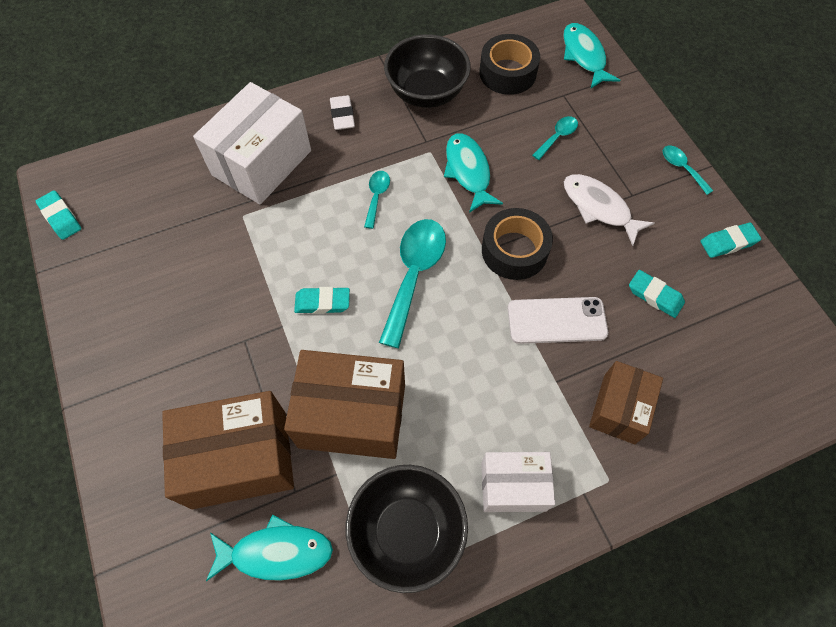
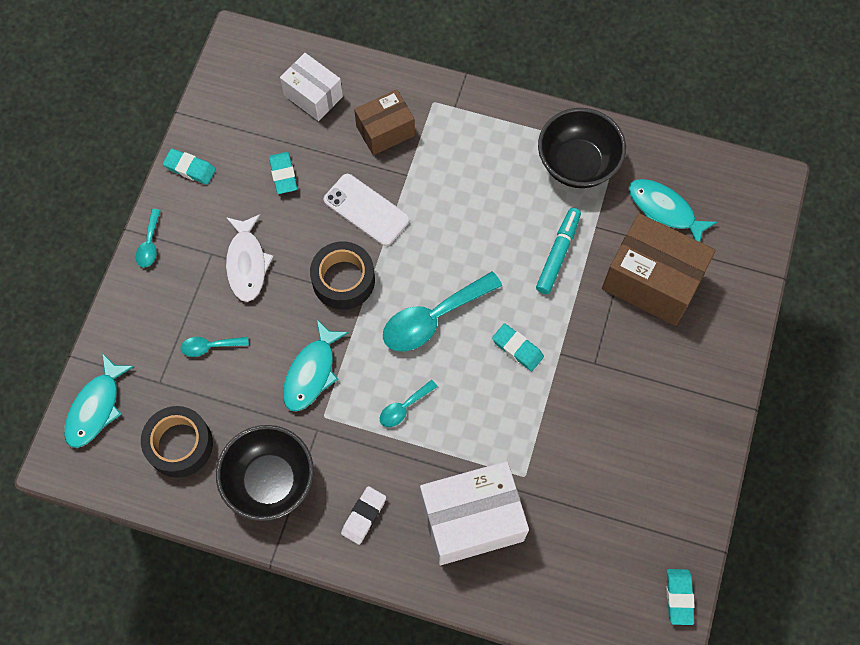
camera: 140 degrees left, 5 degrees up
brown box [284,350,405,459] -> turquoise marker [536,208,581,294]
white box [481,452,555,512] -> white box moved to [280,53,343,121]

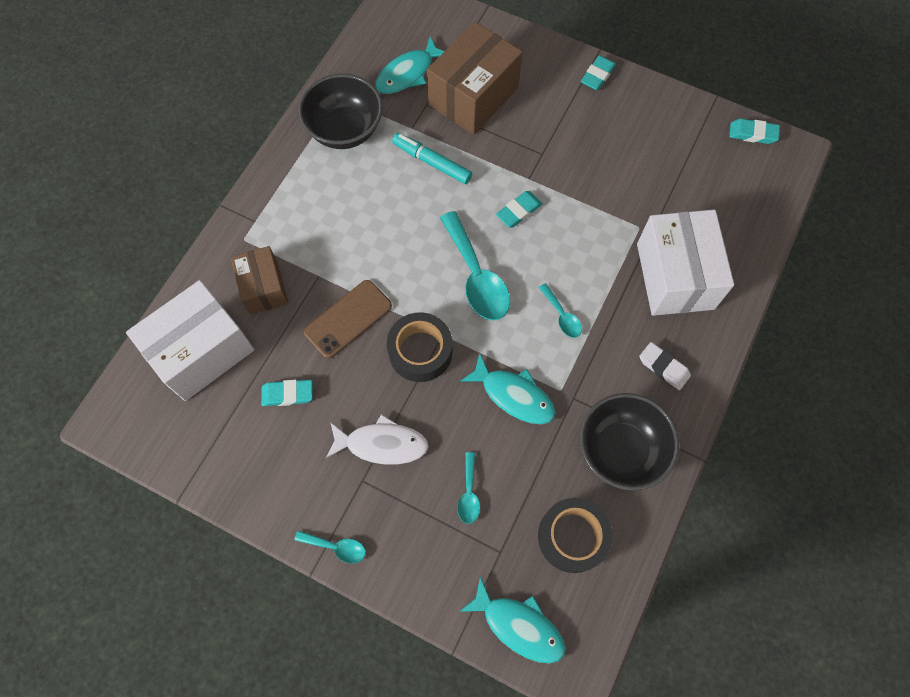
camera: 80 degrees left, 0 degrees up
turquoise eraser [163,149,216,185] -> turquoise eraser moved to [581,55,616,90]
white box [280,53,343,121] -> white box [126,280,254,401], size x1.64
white phone [323,174,410,246] -> brown phone [304,280,392,359]

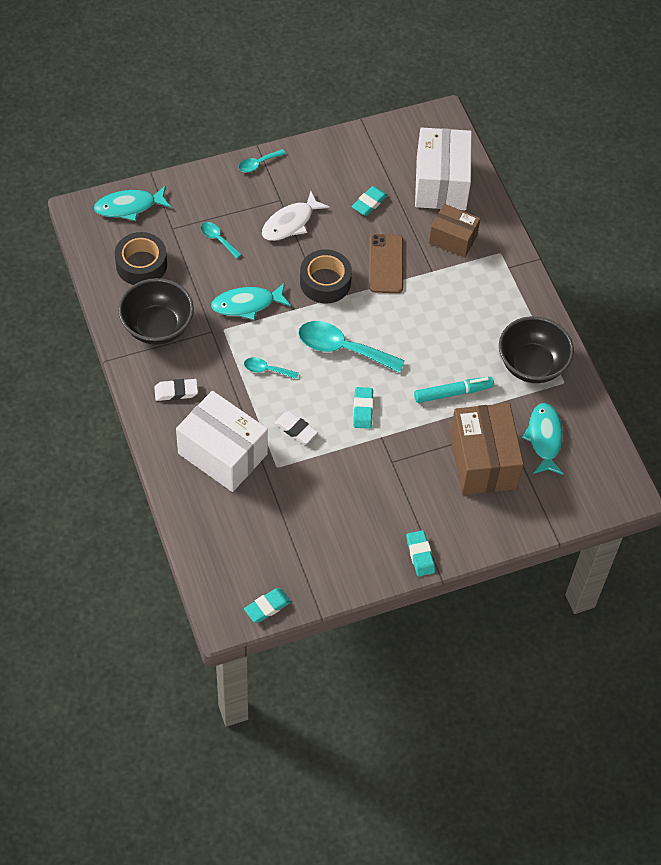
camera: 130 degrees right, 10 degrees down
none -> white eraser [275,411,318,444]

